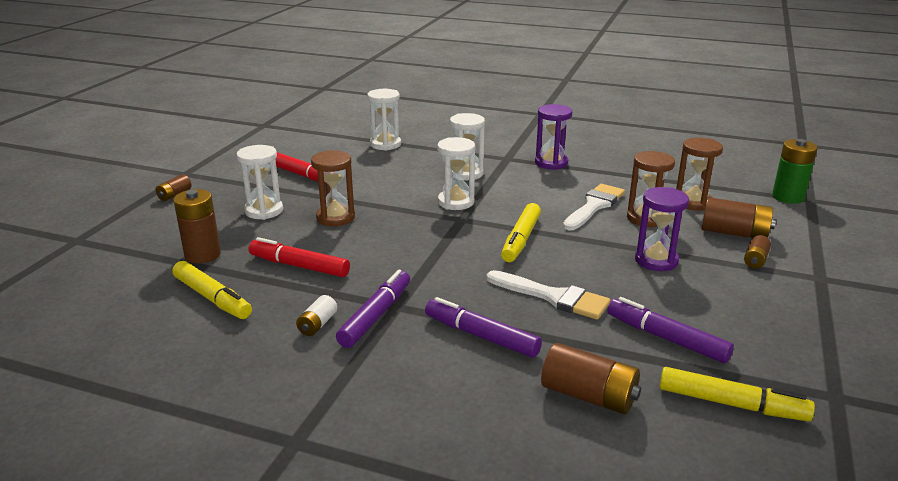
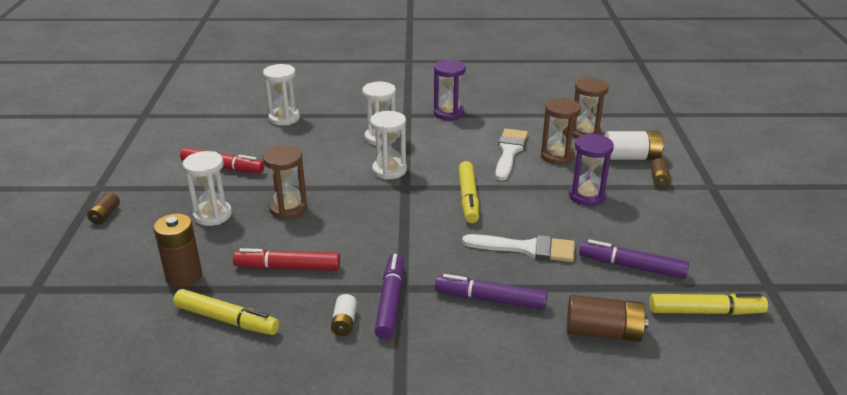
camera: 20 degrees left, 5 degrees up
brown battery [701,197,776,238] -> white battery [605,131,664,160]
green battery [772,139,818,204] -> none

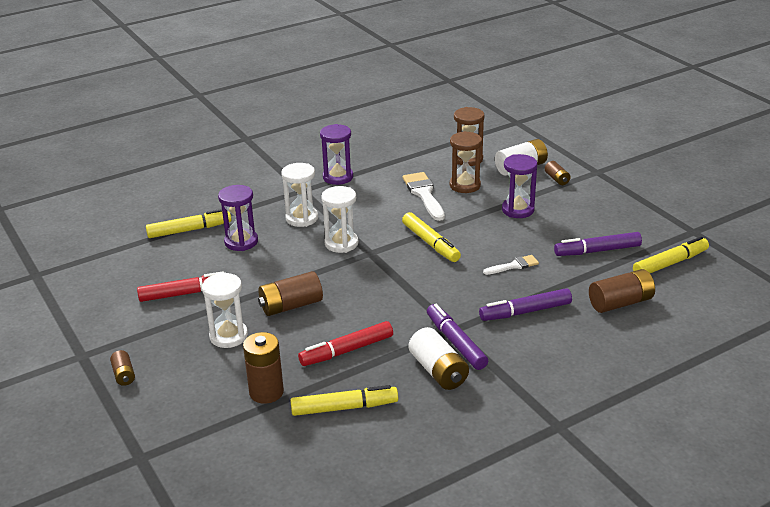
camera: 30 degrees left, 0 degrees up
white hourglass [263,64,300,126] -> yellow marker [146,209,231,238]
brown hourglass [263,145,307,219] -> brown battery [258,271,323,316]
white battery [331,294,357,336] -> white battery [409,327,469,390], size x1.80
white brush [462,234,575,262] -> white brush [483,255,539,275], size x0.59
none -> purple hourglass [218,185,258,251]

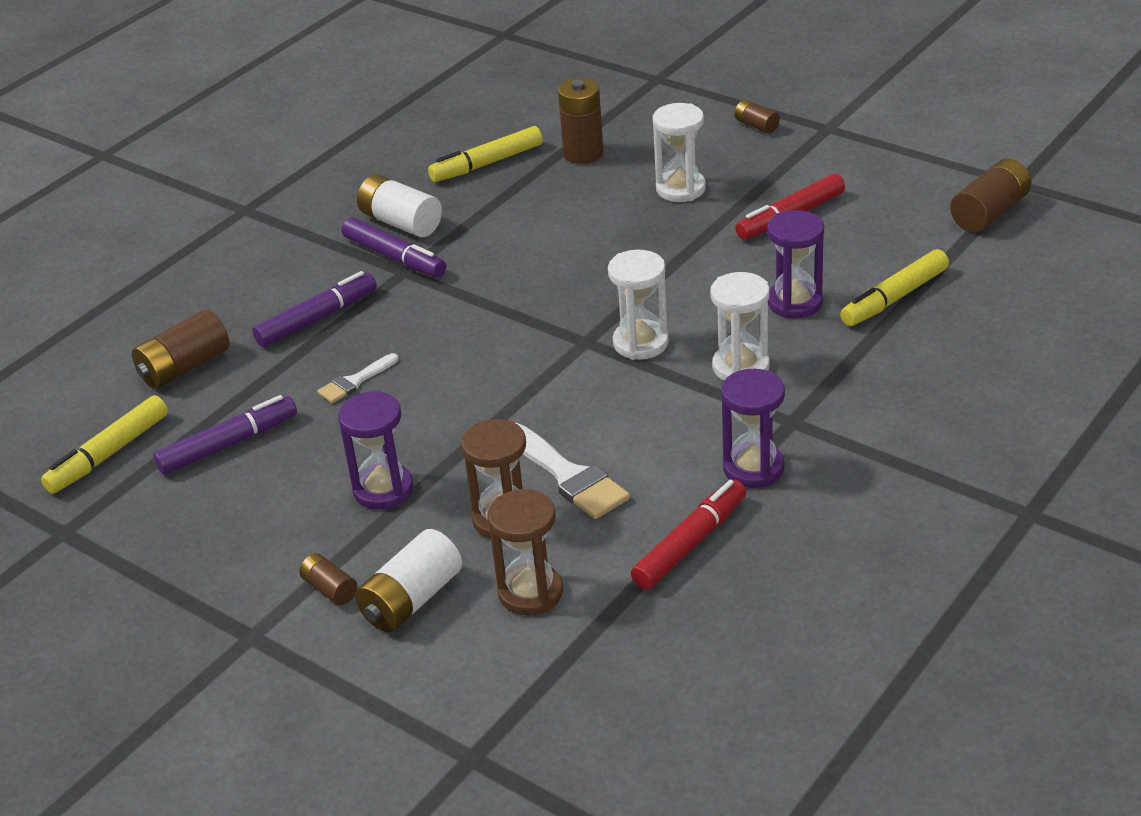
camera: 160 degrees right, 5 degrees up
brown battery [258,271,323,316] -> brown battery moved to [950,159,1032,233]
red marker [298,321,393,366] -> red marker moved to [631,479,746,590]
yellow marker [402,212,461,262] -> none

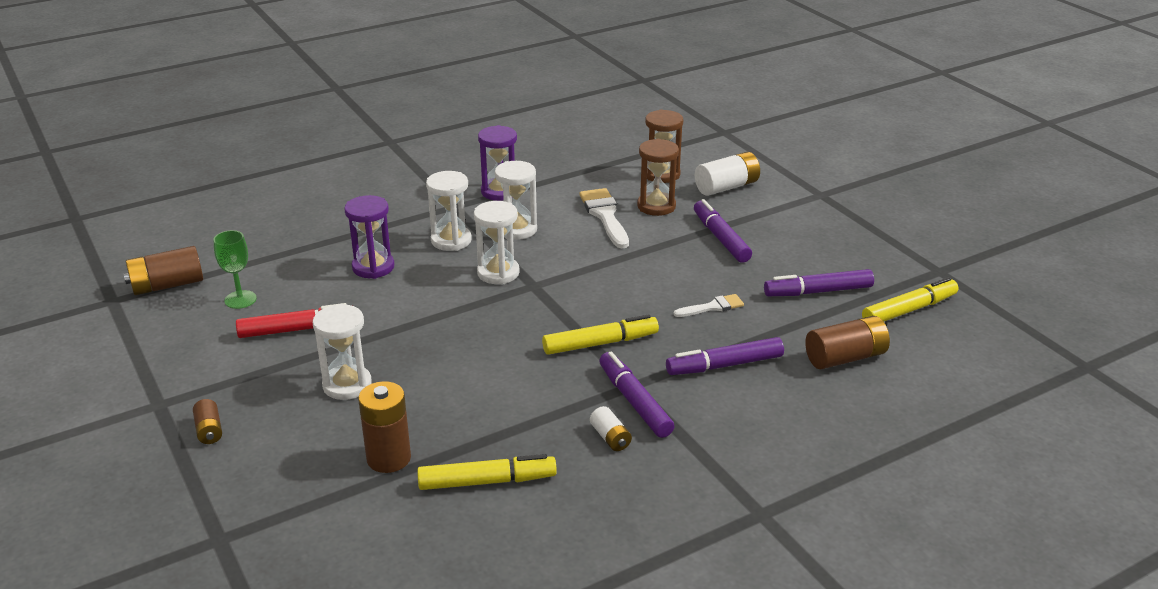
camera: 160 degrees left, 5 degrees down
brown battery [299,553,357,605] -> none
purple hourglass [338,391,413,510] -> purple marker [694,199,752,263]
white battery [357,174,442,237] -> white battery [590,406,632,451], size x0.56
red marker [631,479,746,590] -> none
yellow marker [840,249,949,326] -> yellow marker moved to [542,314,659,355]
none -> green goblet [214,230,257,309]
none -> white hourglass [495,161,537,240]

